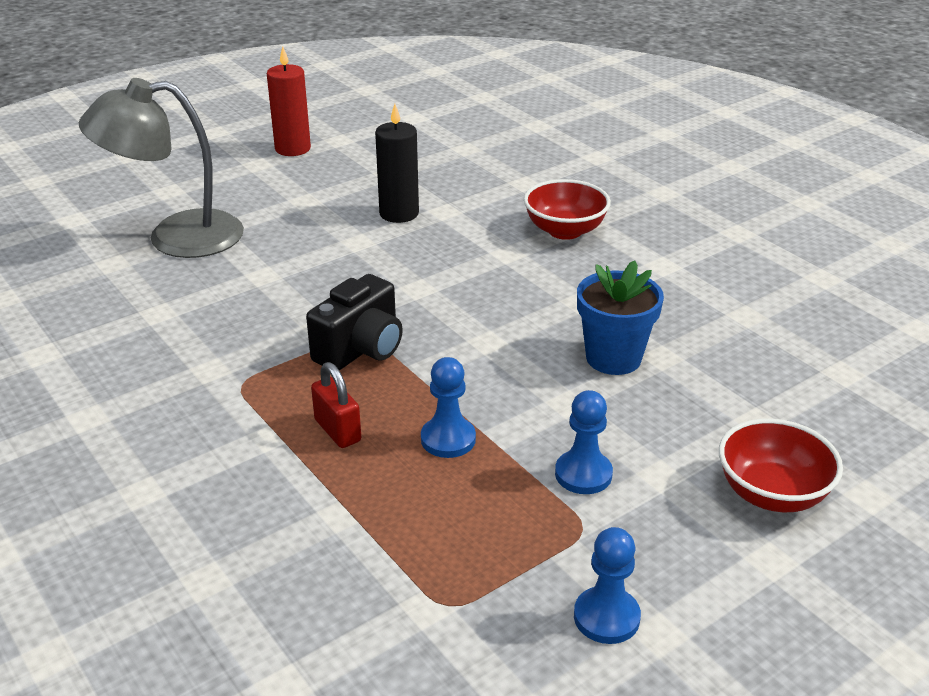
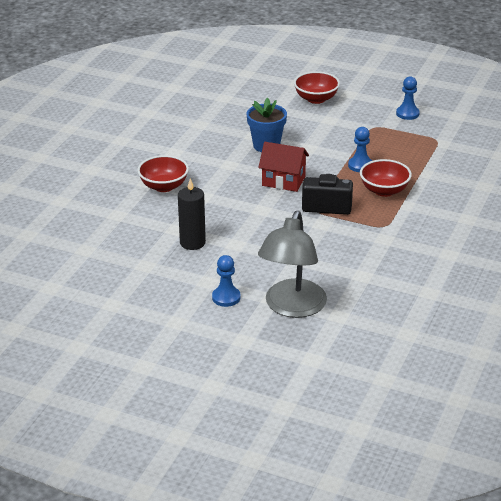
camera: 120 degrees left, 0 degrees up
grey lamp [79,78,244,258] -> grey lamp turned 60 degrees clockwise [258,211,327,318]
red candle [267,46,311,156] -> none
red padlock [311,362,361,448] -> red bowl [360,159,412,197]
blue pawn [555,390,613,494] -> blue pawn moved to [212,255,240,307]
none -> red house [258,142,309,192]

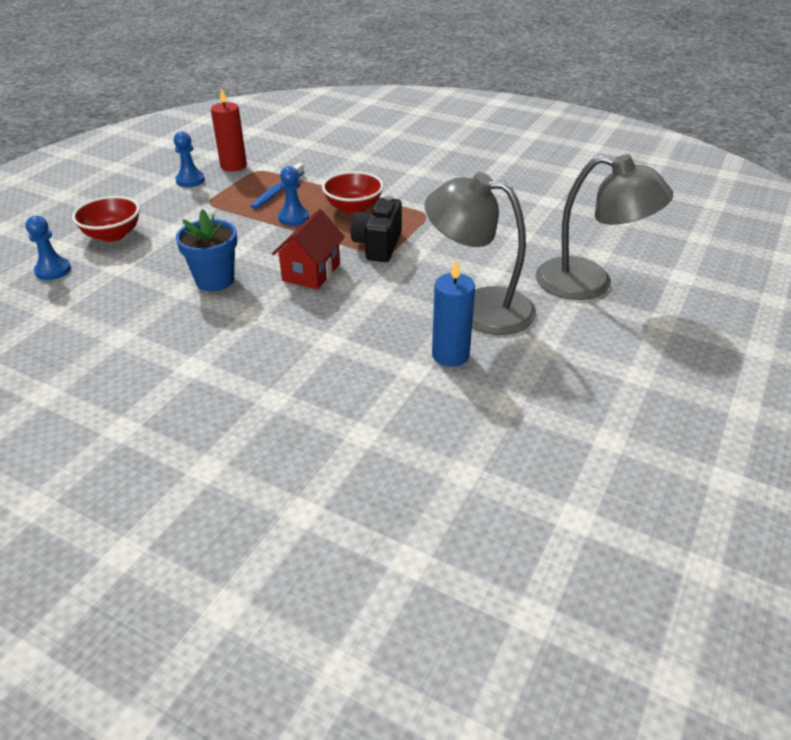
camera: 85 degrees left, 5 degrees up
red bowl [137,155,189,192] -> none
black candle [178,178,206,250] -> blue candle [432,259,475,367]
blue pawn [212,255,240,307] -> blue pawn moved to [26,216,71,280]
none -> red candle [211,88,247,172]
none -> blue toothbrush [251,163,304,209]
none -> grey lamp [425,172,536,335]

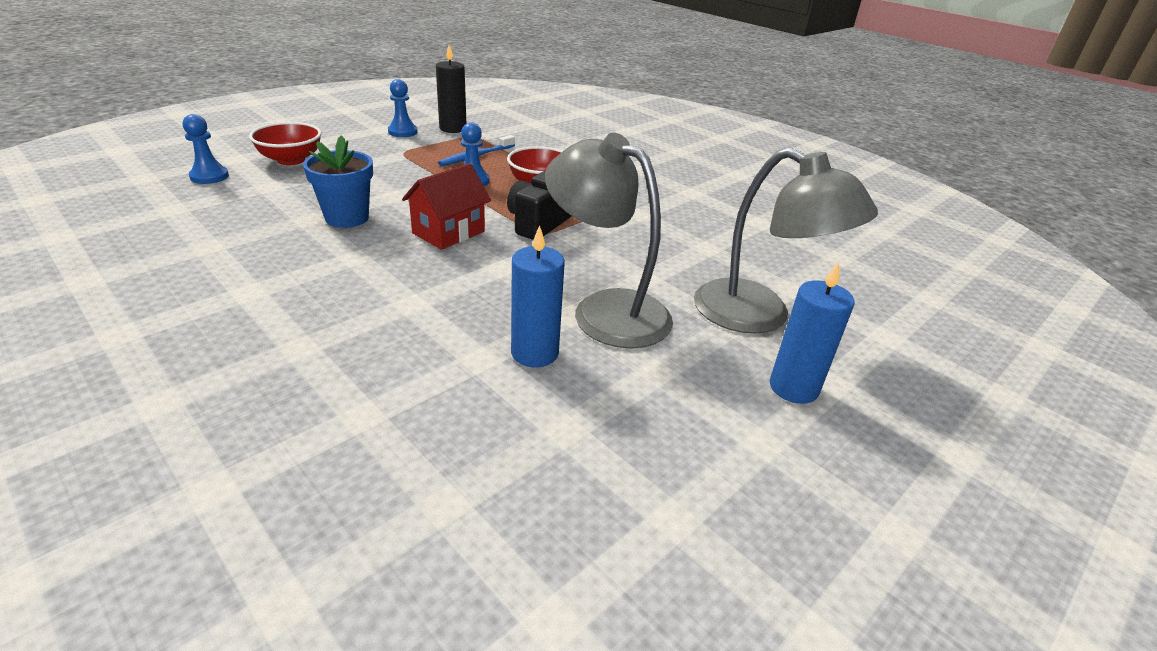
camera: 15 degrees right, 5 degrees down
red candle [211,88,247,172] -> black candle [436,45,466,133]
none -> blue candle [770,261,855,404]

